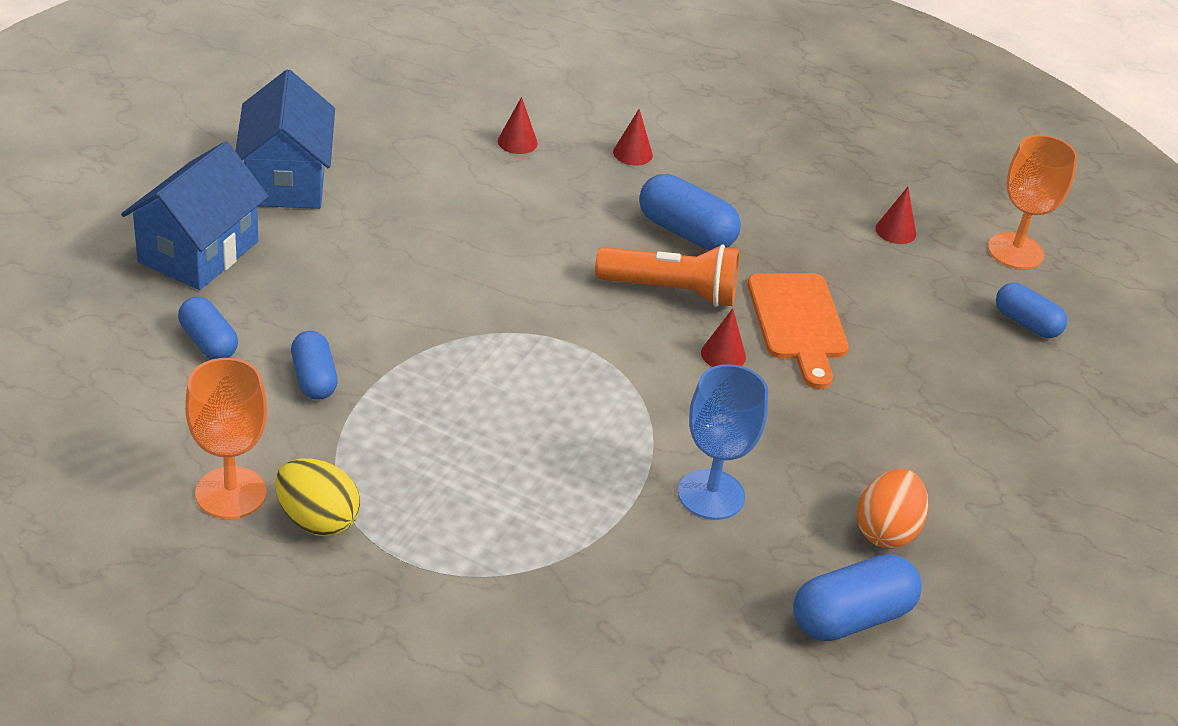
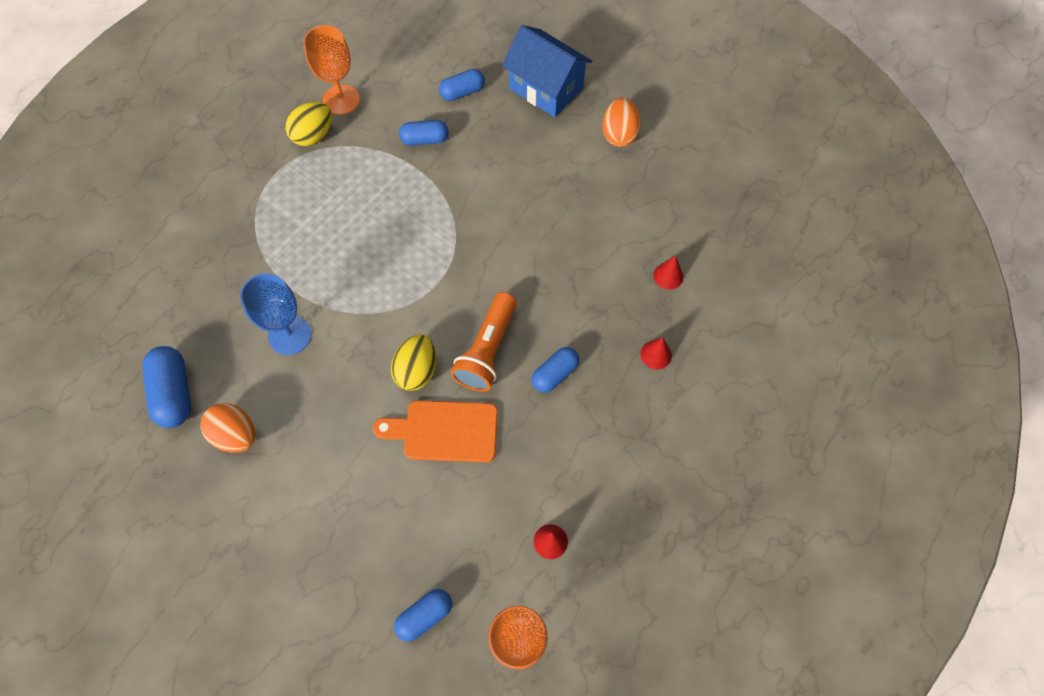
camera: 105 degrees right, 25 degrees up
blue house [235,70,335,209] -> orange egg [602,98,641,147]
blue capsule [639,174,741,250] -> blue capsule [532,347,579,393], size x0.66
red cone [701,308,746,367] -> yellow egg [391,335,436,391]

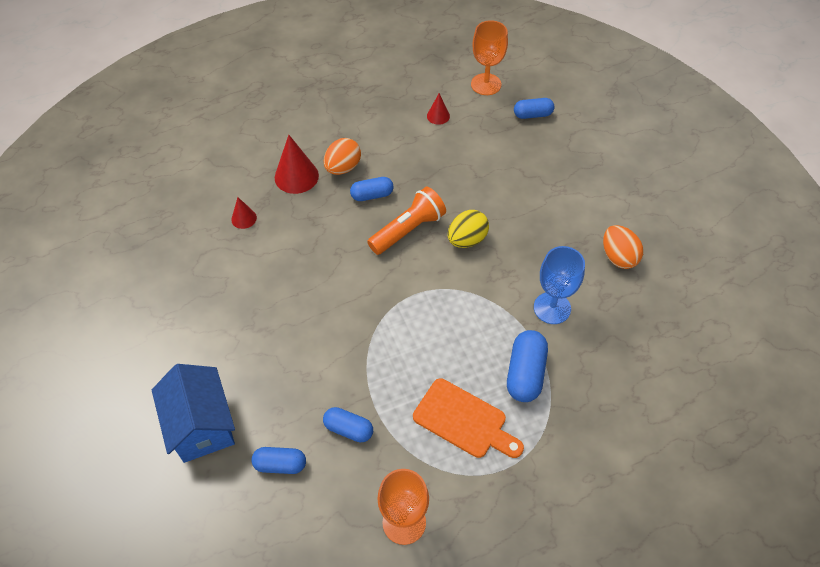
camera: 150 degrees left, 10 degrees down
blue capsule [142,346,191,428] -> blue capsule moved to [507,330,548,402]
yellow egg [285,102,332,146] -> none
orange cutting board [373,400,498,462] -> orange cutting board moved to [413,378,524,458]
orange egg [602,98,641,147] -> orange egg moved to [324,138,361,175]
red cone [640,338,672,369] -> red cone [275,135,319,194], size x1.81

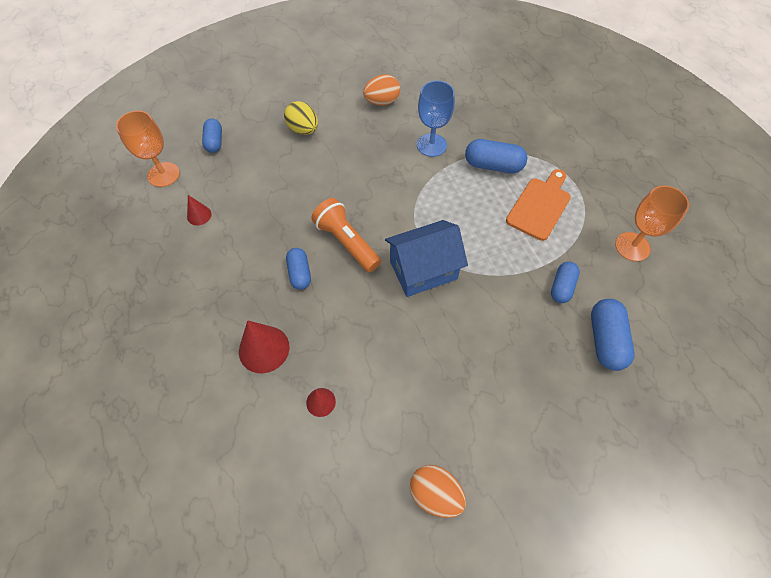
camera: 90 degrees left, 5 degrees up
blue house [152,364,235,463] -> blue house moved to [385,220,468,297]
blue capsule [251,447,306,474] -> blue capsule [591,299,634,371], size x1.50
orange egg [324,138,361,175] -> orange egg moved to [410,465,466,518]
yellow egg [448,210,489,248] -> yellow egg moved to [284,101,318,135]

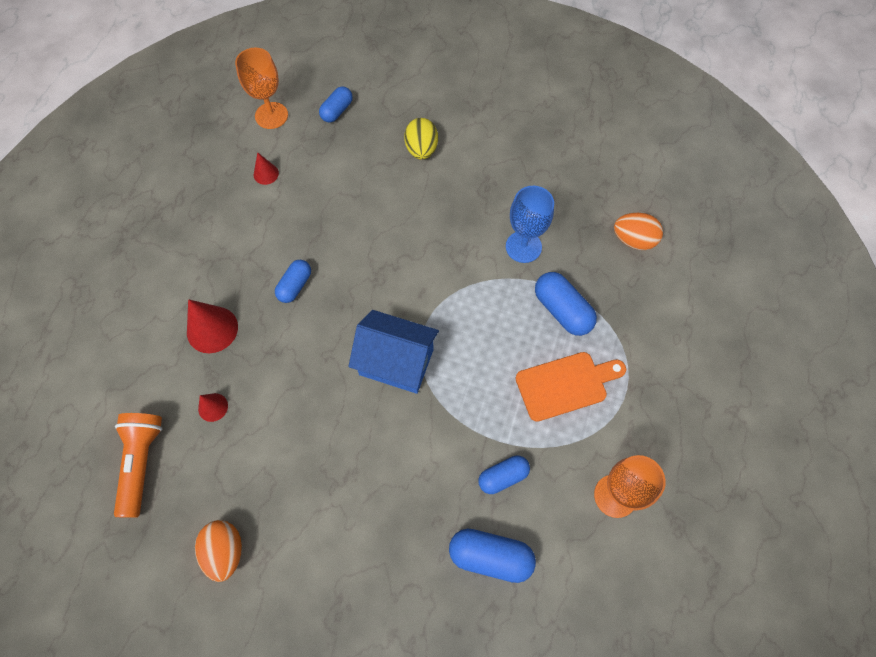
camera: 40 degrees right, 5 degrees up
orange flashlight [311,198,381,272] -> orange flashlight moved to [114,413,162,518]
orange egg [363,74,400,105] -> orange egg moved to [614,213,663,250]
blue capsule [591,299,634,371] -> blue capsule turned 60 degrees clockwise [449,529,536,583]

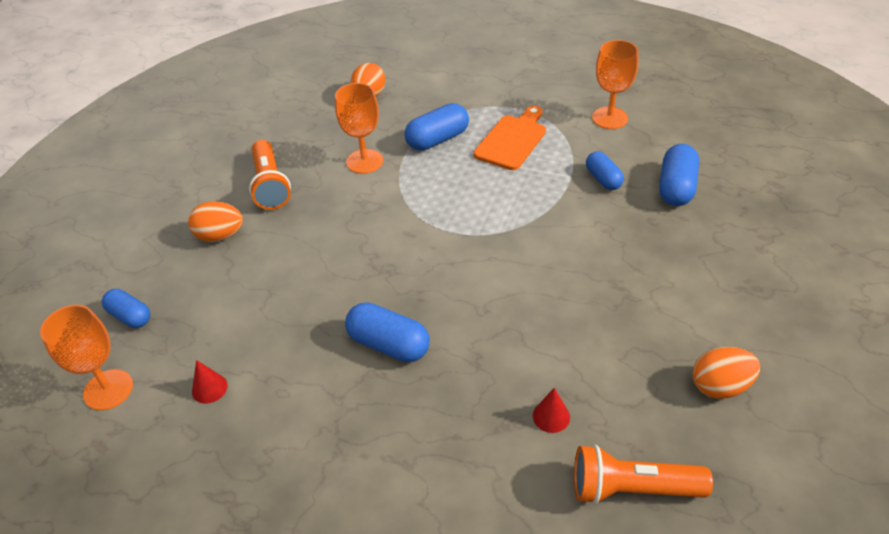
camera: 85 degrees left, 20 degrees down
red cone [187,299,238,353] -> none
blue capsule [275,260,311,303] -> blue capsule [345,303,430,362], size x1.50
blue house [349,310,439,394] -> none
yellow egg [404,118,438,160] -> orange egg [188,201,243,242]
blue goblet [506,186,554,263] -> orange goblet [335,83,383,174]
orange cutting board [515,352,626,422] -> orange cutting board turned 45 degrees clockwise [473,106,546,170]
none -> orange flashlight [249,140,291,210]

